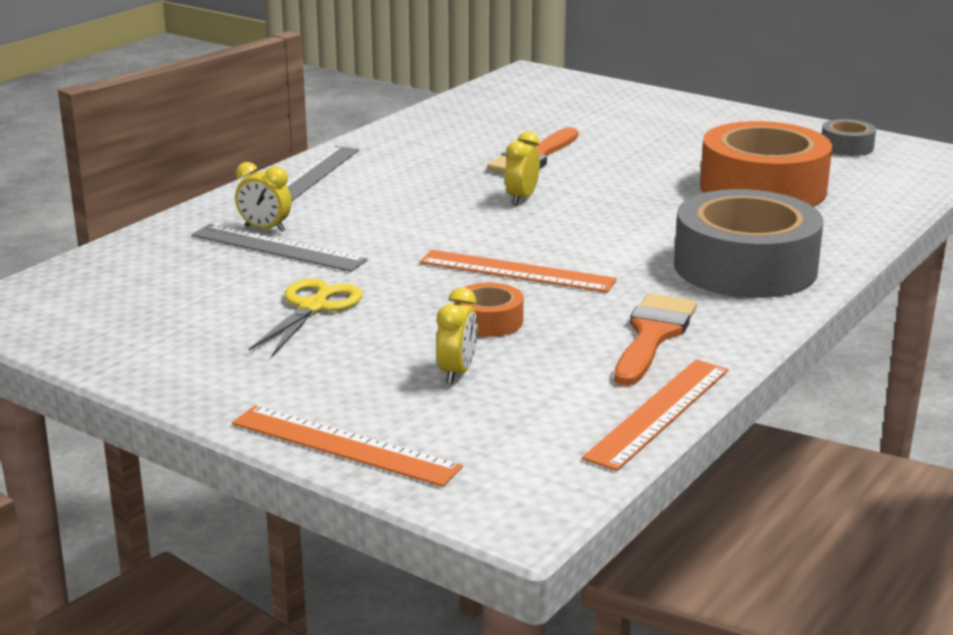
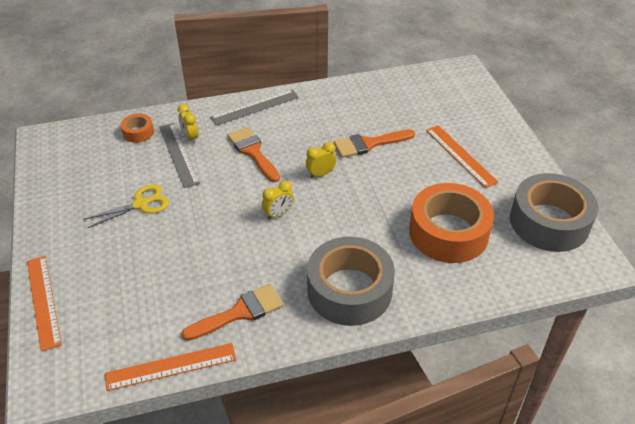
camera: 40 degrees right, 20 degrees up
orange ruler [420,250,617,293] -> orange ruler moved to [426,125,499,188]
yellow clock [436,287,478,384] -> yellow clock moved to [262,181,294,220]
orange tape [455,283,524,337] -> orange tape moved to [121,114,154,143]
grey tape [822,119,876,156] -> grey tape [510,173,598,252], size x2.24
none -> orange brush [227,127,280,182]

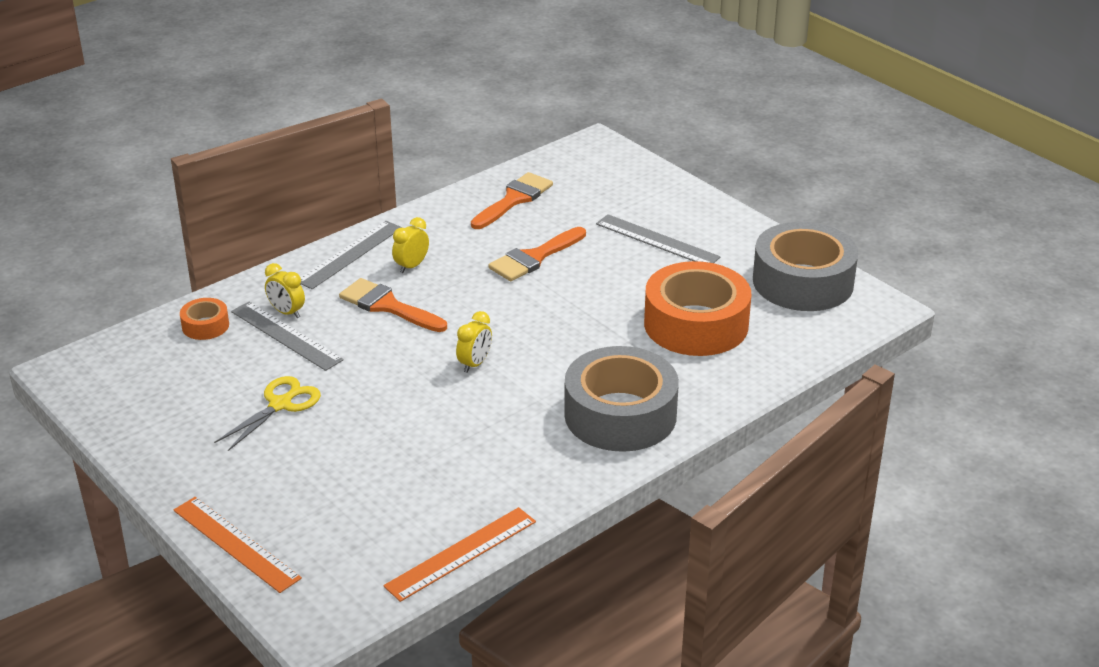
camera: 25 degrees left, 10 degrees down
orange brush [181,284,284,341] -> orange brush moved to [471,172,553,229]
yellow clock [306,142,336,178] -> yellow clock moved to [392,217,429,273]
orange ruler [426,125,499,188] -> grey ruler [596,214,721,263]

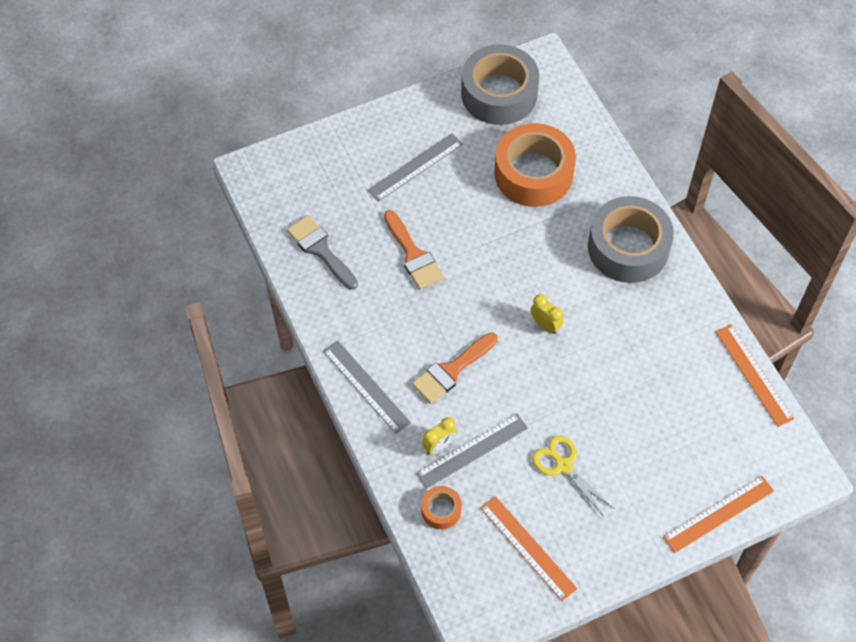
camera: 75 degrees left, 25 degrees up
yellow clock [392,217,429,273] -> none
orange brush [471,172,553,229] -> grey brush [287,215,358,290]
none -> orange ruler [480,496,577,601]

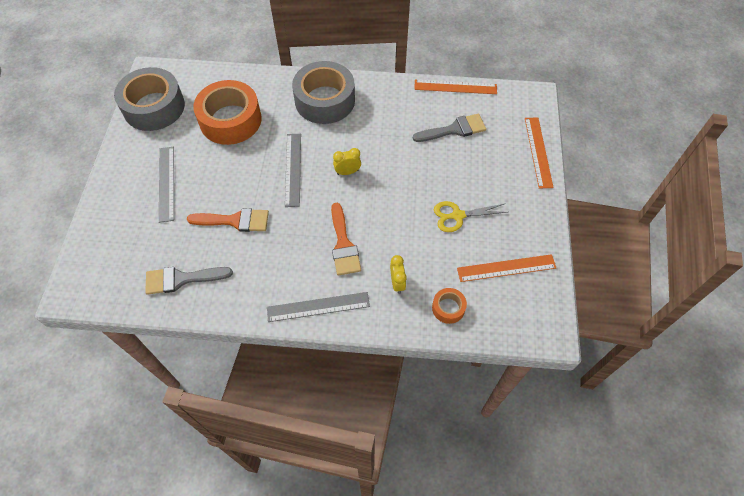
camera: 60 degrees left, 0 degrees up
grey ruler [416,414,528,489] -> grey ruler moved to [285,134,301,207]
none -> grey brush [413,114,486,142]

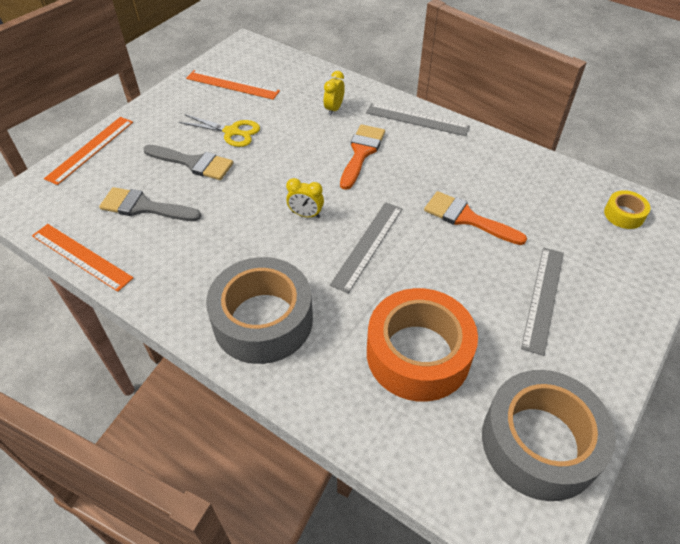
camera: 150 degrees left, 10 degrees down
grey brush [145,267,233,295] -> grey brush moved to [143,145,233,180]
orange tape [432,288,467,324] -> none
none -> yellow tape [604,190,650,229]

